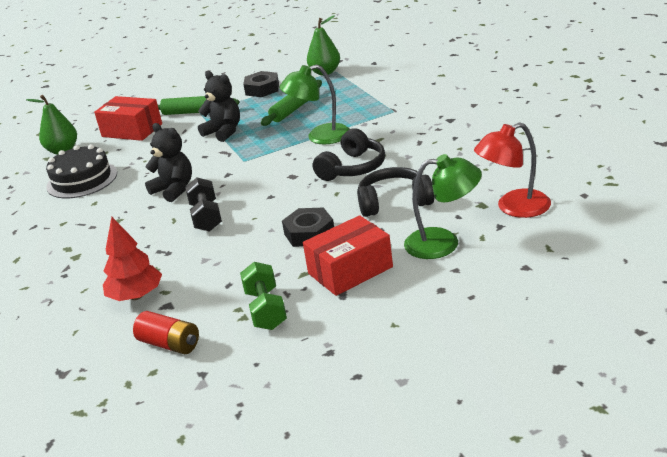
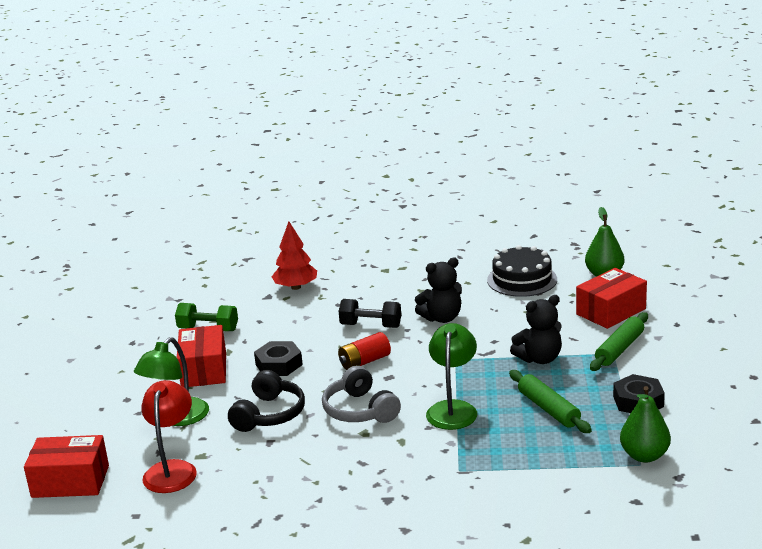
camera: 115 degrees right, 5 degrees down
red battery [133,311,199,354] -> red battery moved to [338,332,391,370]
black headphones [313,128,385,181] -> grey headphones [322,366,401,423]
none -> red box [24,435,109,498]

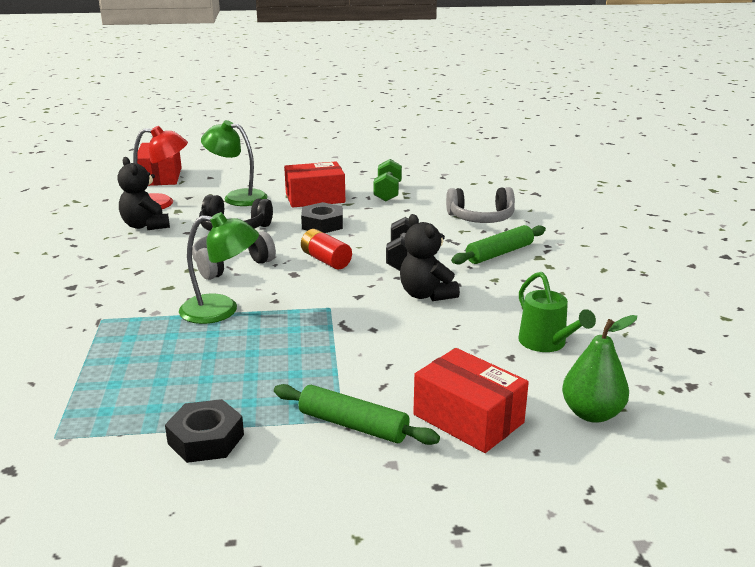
camera: 80 degrees right, 0 degrees up
red tree [272,222,317,290] -> grey headphones [446,187,515,223]
black cake [487,245,557,297] -> green watering can [518,272,596,352]
green rolling pin [509,370,592,433] -> green rolling pin moved to [451,225,546,265]
black teddy bear [510,295,562,364] -> black teddy bear moved to [118,157,170,230]
green pear [620,386,671,463] -> none

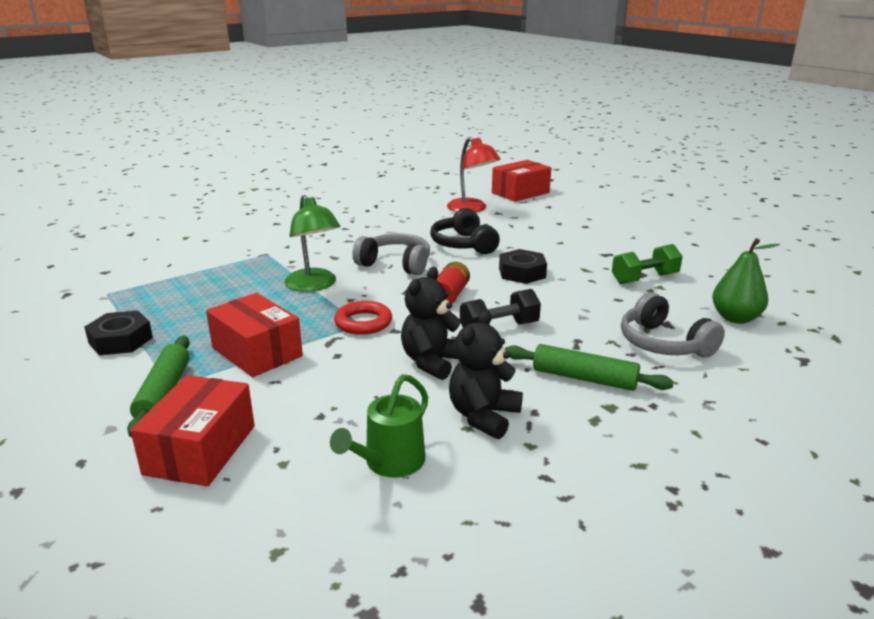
camera: 60 degrees right, 0 degrees up
black teddy bear [118,157,170,230] -> black teddy bear moved to [449,310,523,439]
green lamp [201,120,268,206] -> none
red box [284,161,345,208] -> red box moved to [206,293,303,377]
green pear [562,315,637,423] -> green pear moved to [712,238,780,324]
none -> red ring [334,301,392,335]

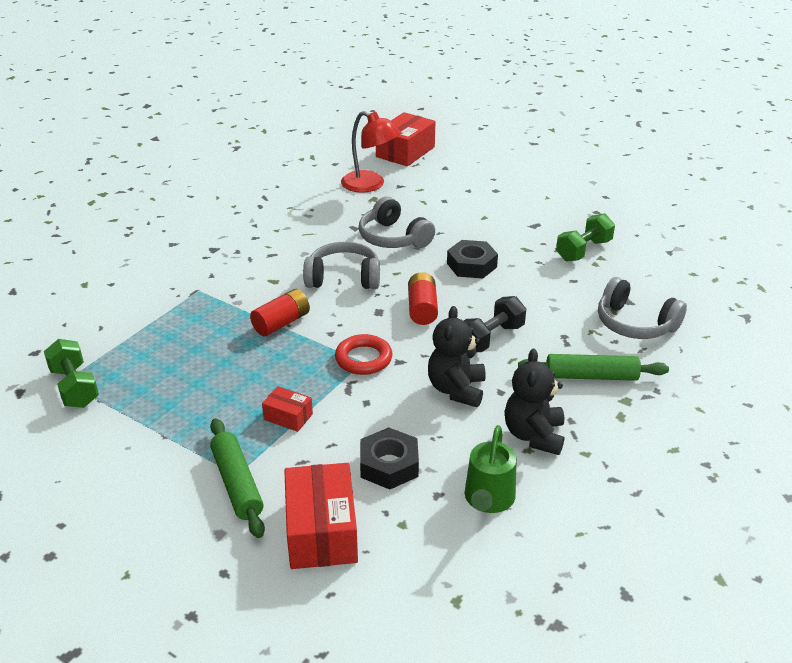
camera: 20 degrees left, 10 degrees up
black nut [84,311,153,355] -> black nut moved to [360,427,419,489]
red box [206,293,303,377] -> red box [262,386,313,432], size x0.52
green lamp [285,195,340,292] -> red battery [250,289,310,336]
black headphones [430,208,500,254] -> grey headphones [359,197,435,248]
green pear [712,238,780,324] -> none
none -> green dumbbell [44,339,99,408]

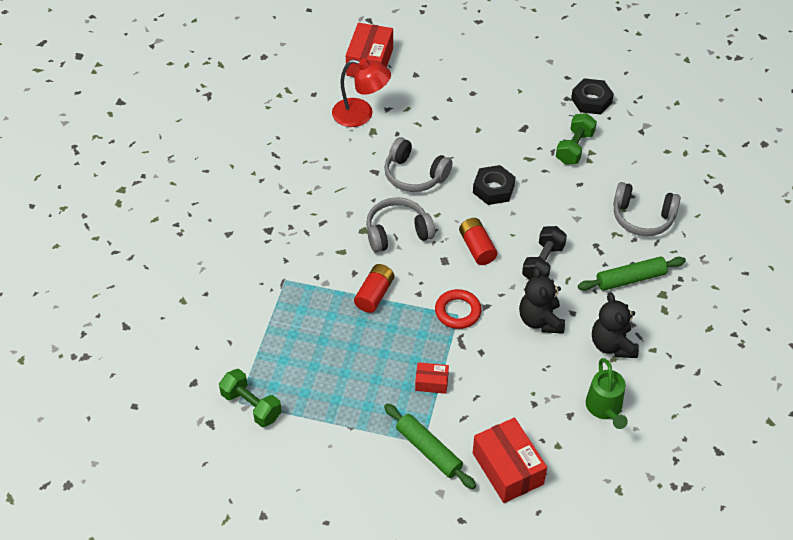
camera: 20 degrees left, 15 degrees up
black nut [360,427,419,489] -> black nut moved to [571,78,614,115]

